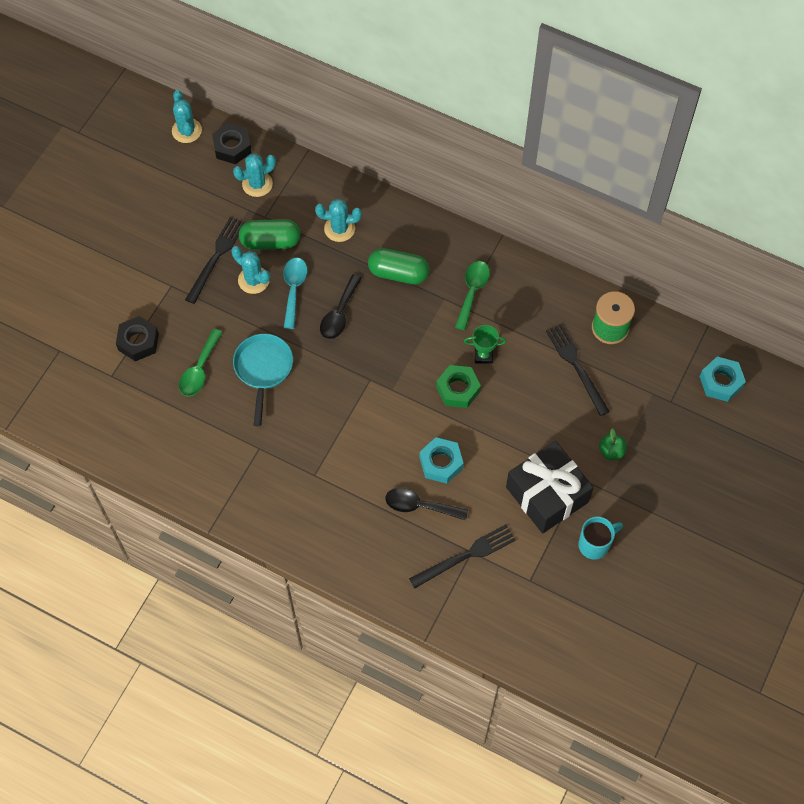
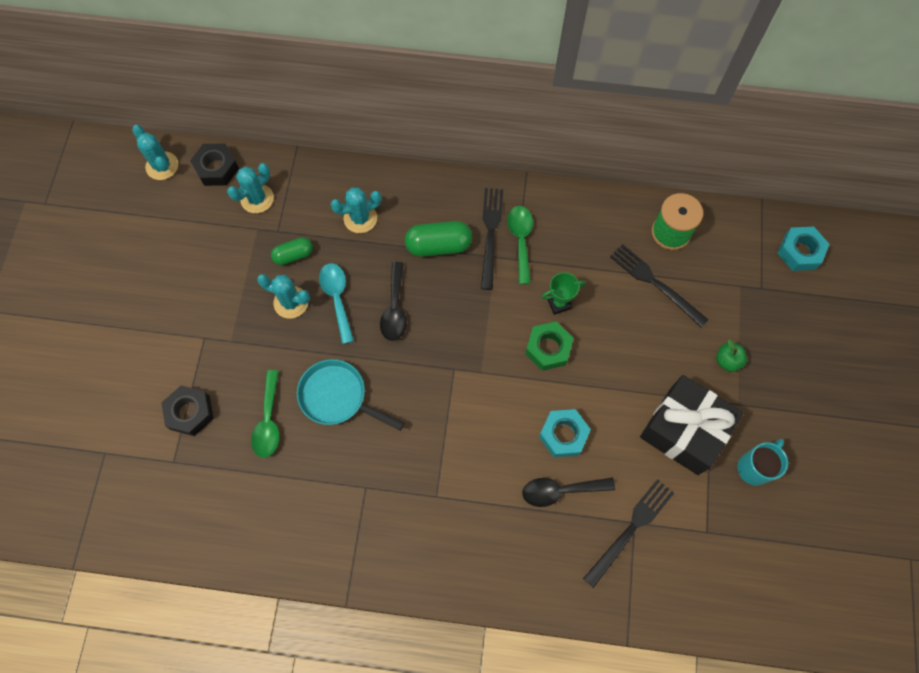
camera: 20 degrees left, 5 degrees up
black fork [185,217,244,304] -> black fork moved to [481,188,503,290]
turquoise pan [233,334,293,426] -> turquoise pan turned 45 degrees counterclockwise [297,359,404,431]
green capsule [239,219,301,250] -> green capsule [271,237,313,265], size x0.63

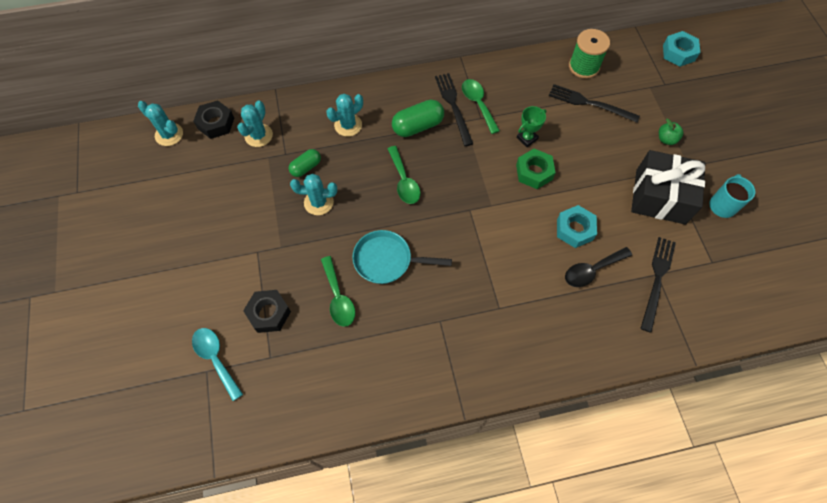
camera: 20 degrees left, 5 degrees down
turquoise spoon [319,263,354,344] -> turquoise spoon moved to [192,328,243,401]
black spoon [380,262,407,341] -> green spoon [387,146,421,204]

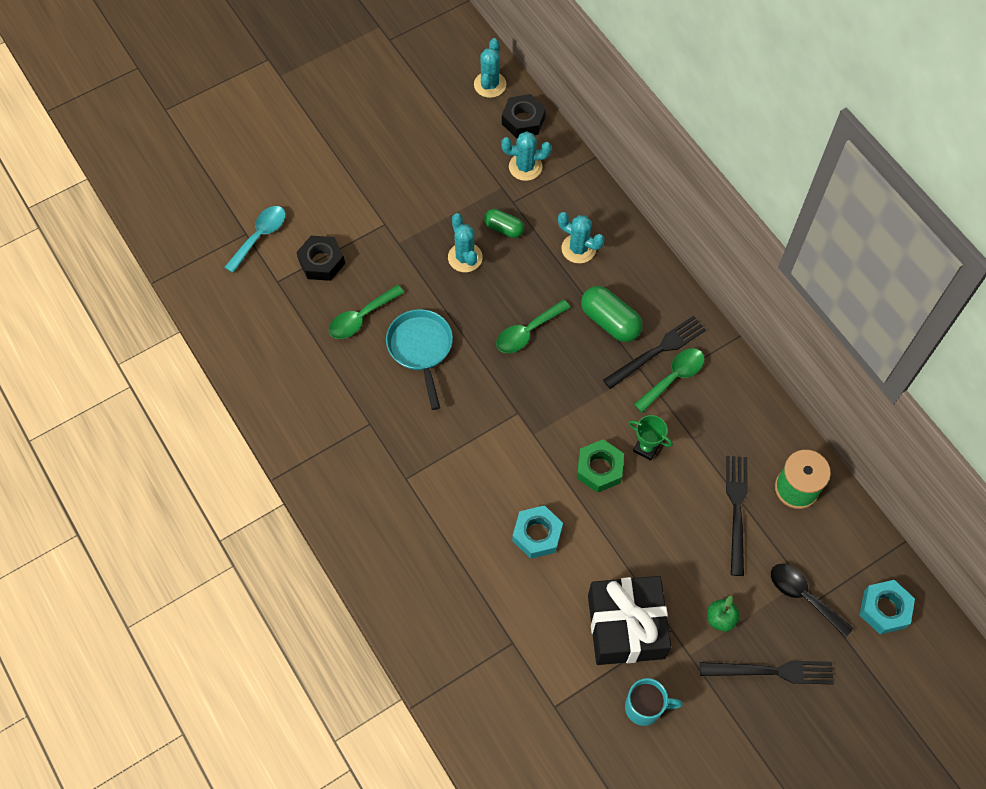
camera: 70 degrees right, 0 degrees up
black spoon [565,247,632,287] -> black spoon moved to [771,564,853,638]
black fork [640,237,676,333] -> black fork moved to [700,660,834,684]

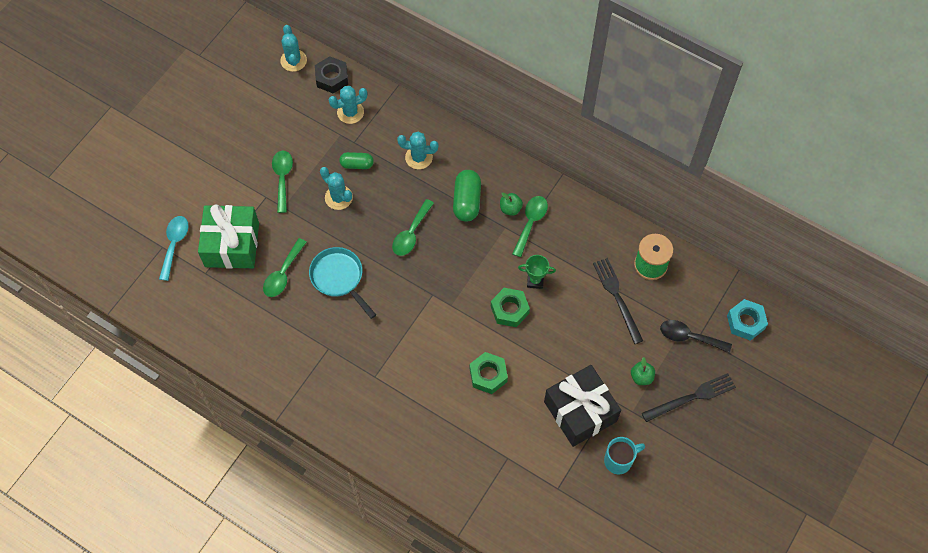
camera: 25 degrees left, 0 degrees up
black nut [296,236,345,281] -> green gift [198,205,259,269]
turquoise nut [512,505,563,559] -> green nut [470,352,508,394]
green capsule [581,286,643,342] -> green capsule turned 75 degrees clockwise [453,170,481,222]
black fork [603,316,706,389] -> green apple [500,192,523,216]
none -> green spoon [272,150,293,213]

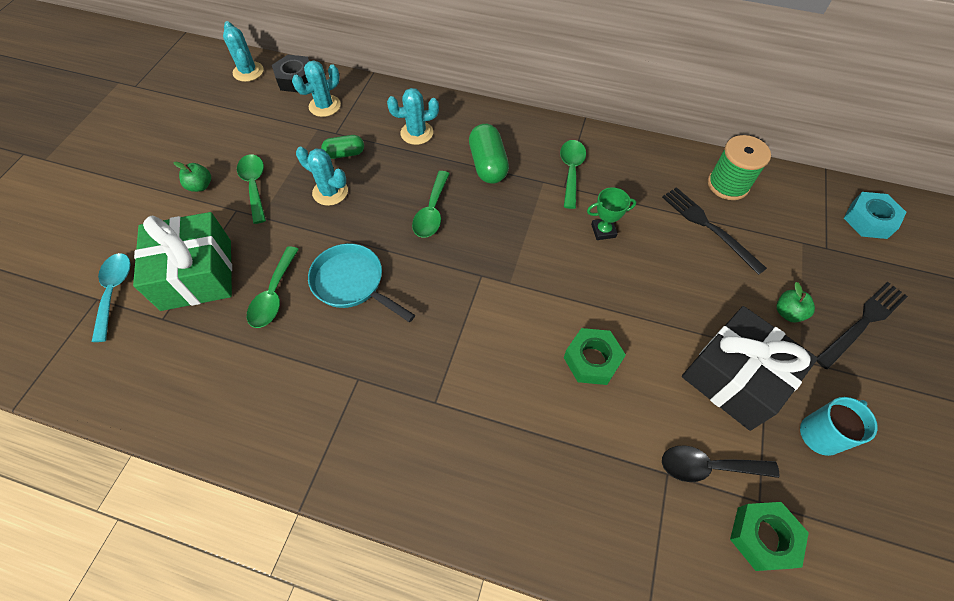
camera: 15 degrees left, 5 degrees down
green nut [491,288,530,327] -> green nut moved to [730,502,809,571]
green apple [500,192,523,216] -> green apple moved to [173,162,211,192]
black spoon [660,320,732,353] -> black spoon moved to [662,445,780,482]

